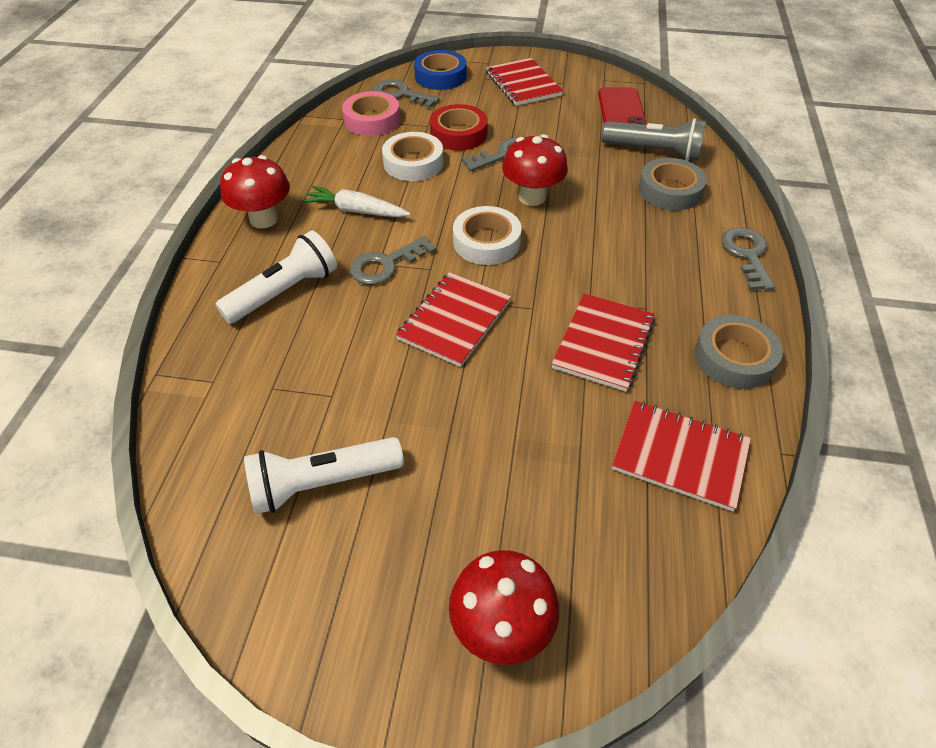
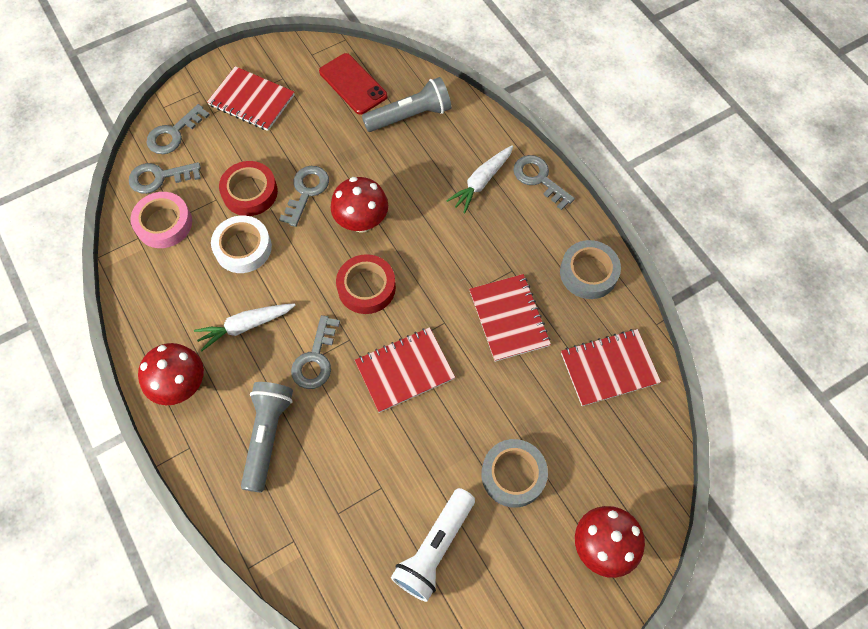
camera: 40 degrees left, 15 degrees up
white flashlight [215,230,337,324] -> grey flashlight [241,382,293,492]
red notebook [396,272,511,367] -> red notebook turned 75 degrees clockwise [355,327,455,413]
blue tape [414,50,467,90] -> grey key [146,104,210,154]
white tape [453,206,521,265] -> red tape [336,254,396,314]
grey tape [639,158,707,210] -> grey tape moved to [481,439,548,508]
none -> white carrot [446,145,513,213]

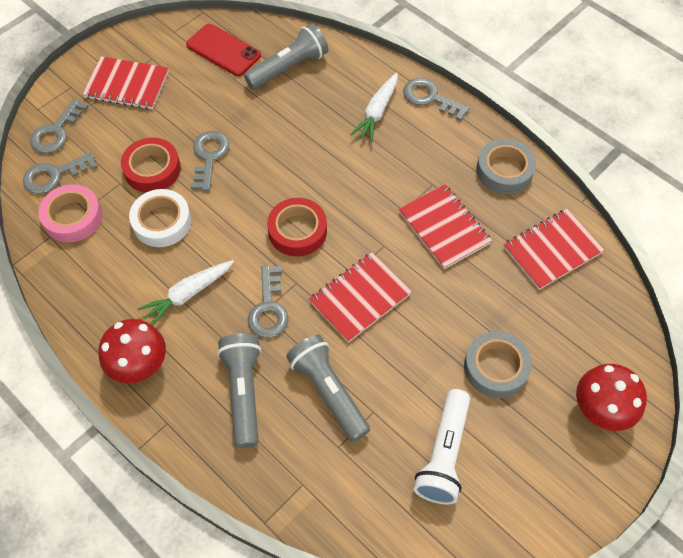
camera: 15 degrees left, 5 degrees down
red mushroom [331,177,388,233] -> none
none -> grey flashlight [286,334,370,442]

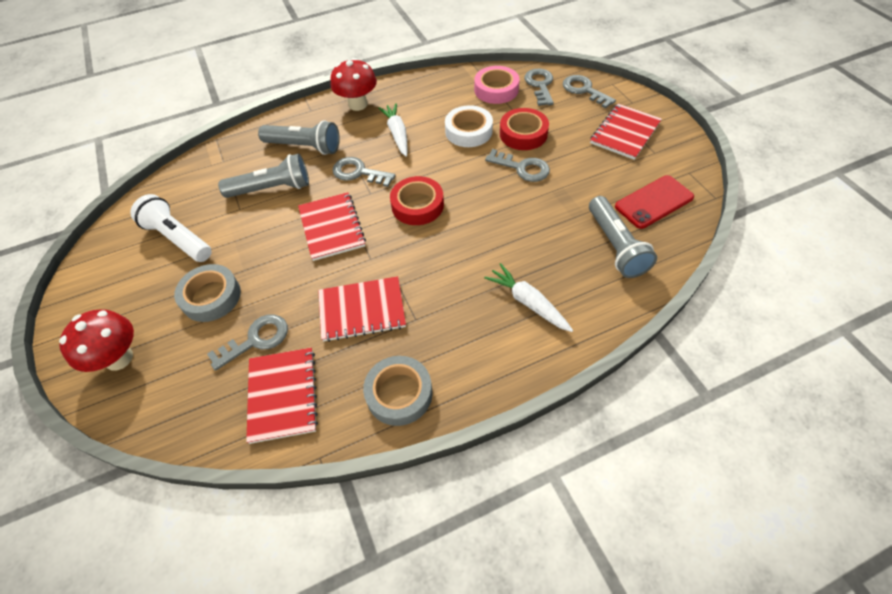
camera: 115 degrees right, 5 degrees down
grey key [403,78,470,121] -> grey key moved to [207,314,288,371]

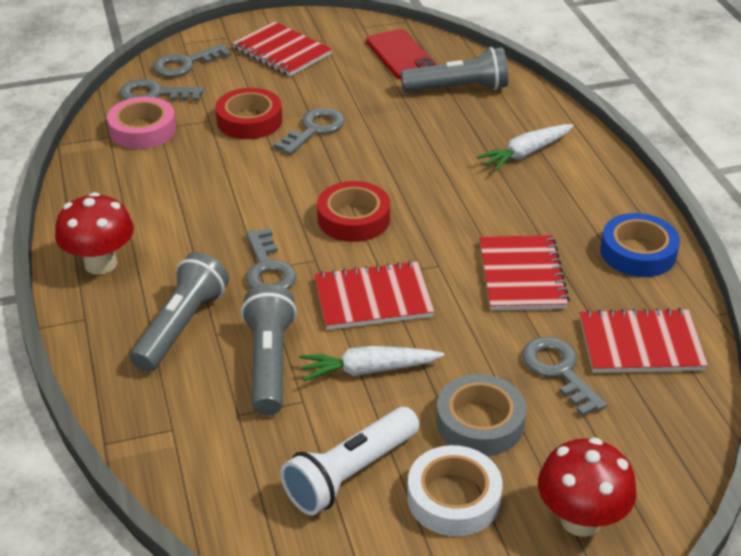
camera: 85 degrees left, 15 degrees down
grey key [333,157,396,187] -> grey key turned 45 degrees counterclockwise [246,228,296,290]
grey tape [363,356,433,426] -> blue tape [600,213,680,277]
white carrot [378,103,408,157] -> white carrot moved to [299,346,444,381]
white tape [445,105,493,147] -> white tape moved to [407,445,503,536]

